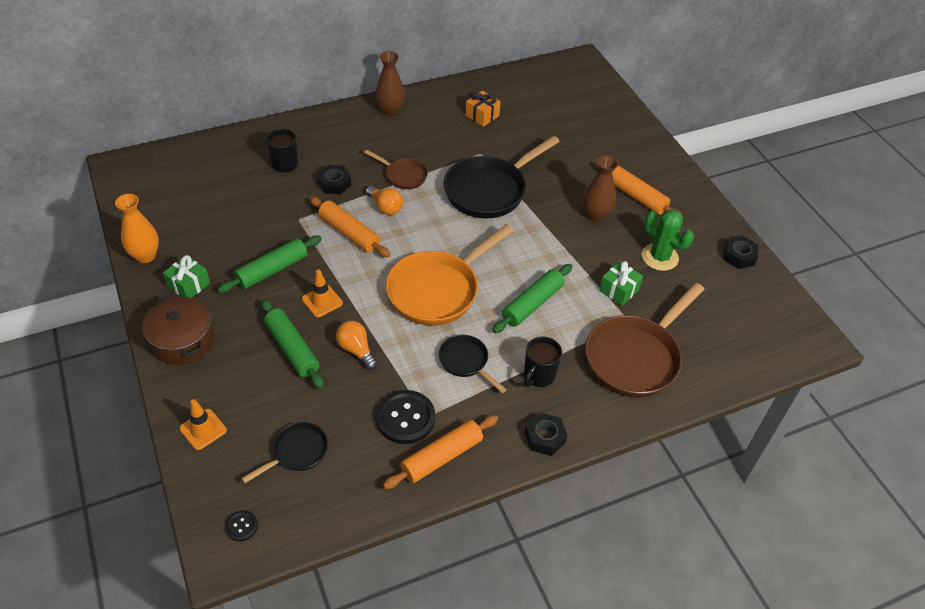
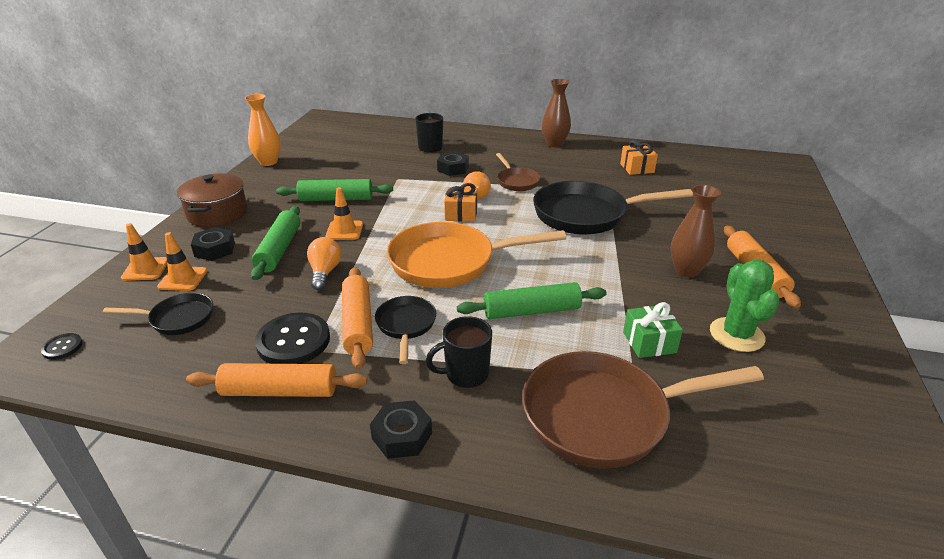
camera: 40 degrees right, 15 degrees down
green gift [163,255,210,298] -> none
orange rolling pin [310,197,390,257] -> orange rolling pin moved to [342,267,373,369]
black nut [723,236,758,269] -> black nut moved to [191,227,235,261]
none -> orange traffic cone [157,232,207,291]
none -> orange gift [444,183,477,222]

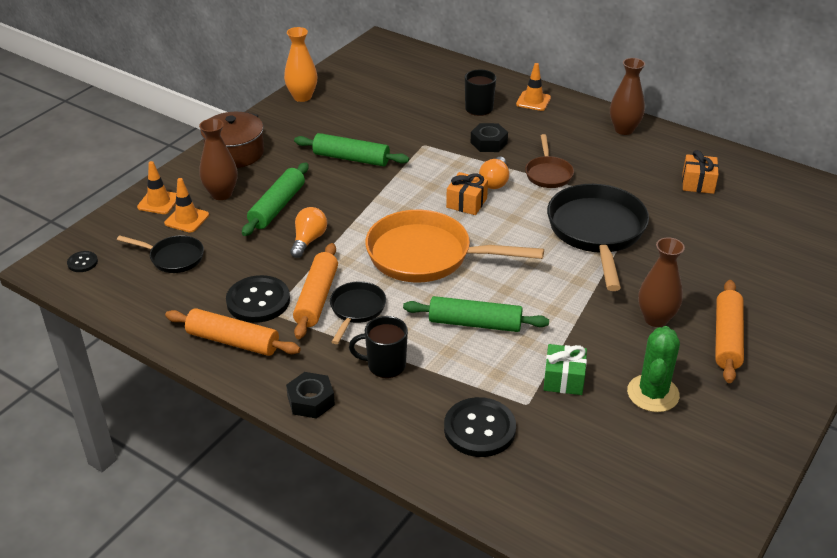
camera: 20 degrees right, 5 degrees up
black nut [191,227,235,261] -> brown vase [199,119,238,200]
orange traffic cone [325,187,363,240] -> orange traffic cone moved to [516,63,551,111]
brown pan [522,351,764,469] -> black button [444,397,516,457]
black pan [533,181,693,234] -> black pan turned 75 degrees clockwise [547,184,649,291]

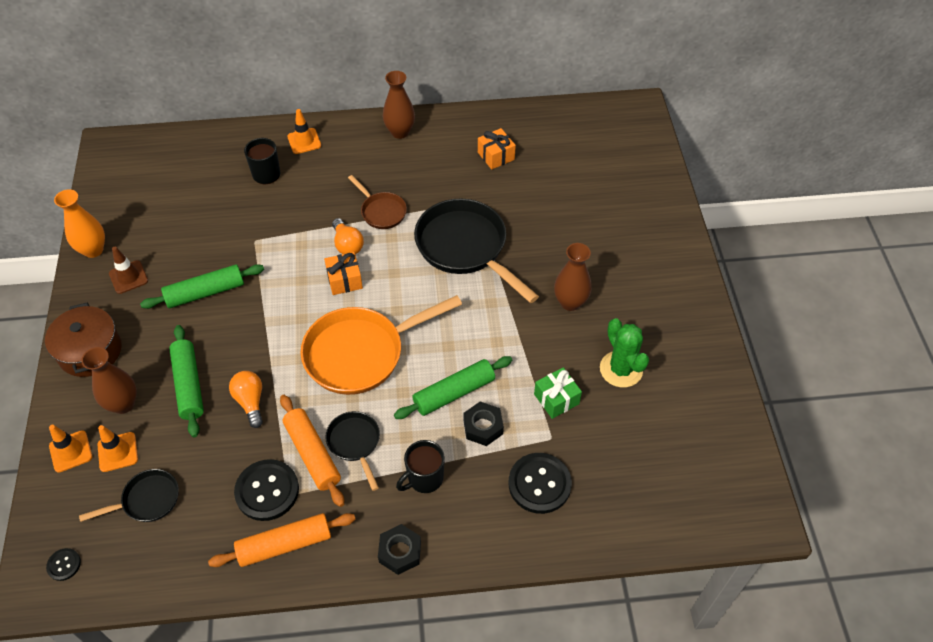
camera: 40 degrees left, 15 degrees up
black nut [470,123,508,152] -> black nut moved to [463,401,504,446]
orange rolling pin [715,280,744,383] -> none
none -> brown traffic cone [109,247,148,294]

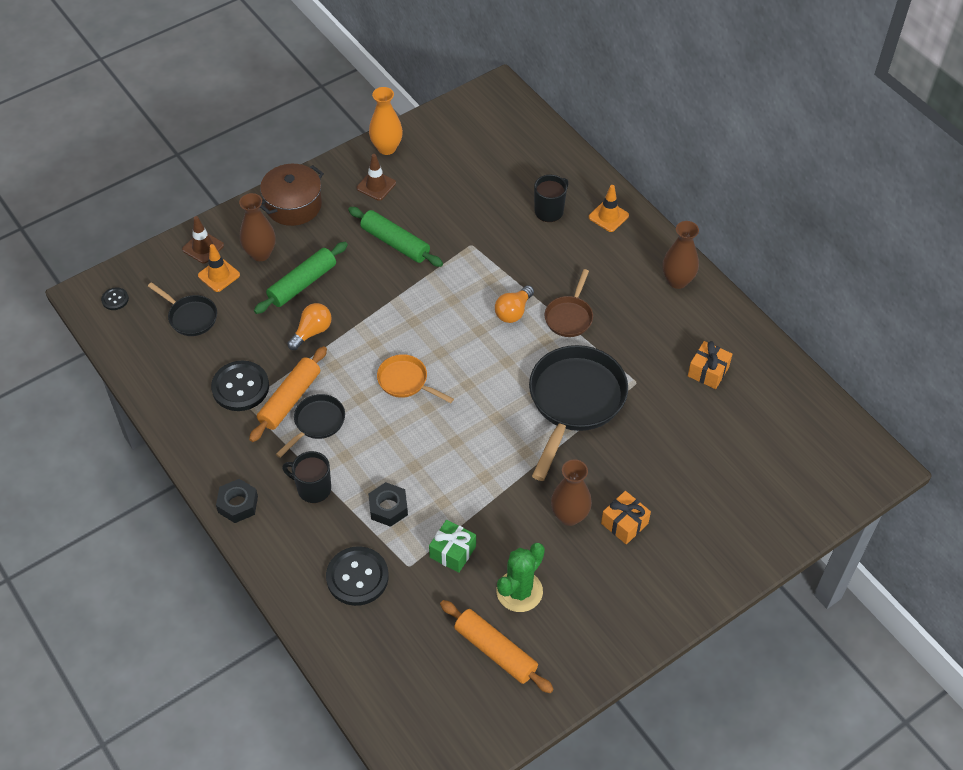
camera: 60 degrees right, 0 degrees up
orange traffic cone [49,425,92,473] -> brown traffic cone [182,216,224,264]
orange rolling pin [208,513,355,567] -> orange rolling pin moved to [440,600,554,693]
orange pan [301,295,462,395] -> orange pan [377,354,454,403], size x0.51
orange gift [324,252,363,295] -> orange gift moved to [601,491,651,544]
green rolling pin [394,356,512,419] -> none

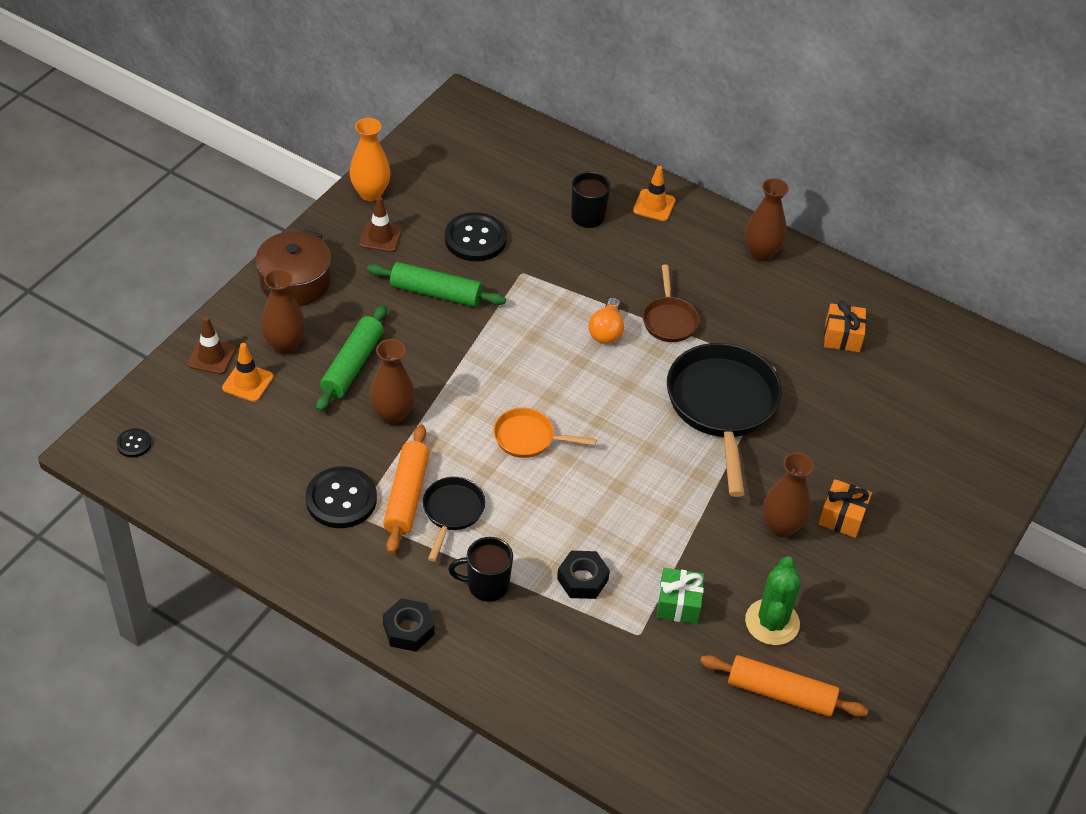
camera: 25 degrees left, 5 degrees down
black pan [148,282,217,336] -> none
orange light bulb [287,303,332,350] -> brown vase [369,339,415,425]
black button [326,546,389,606] -> black button moved to [445,212,507,261]

